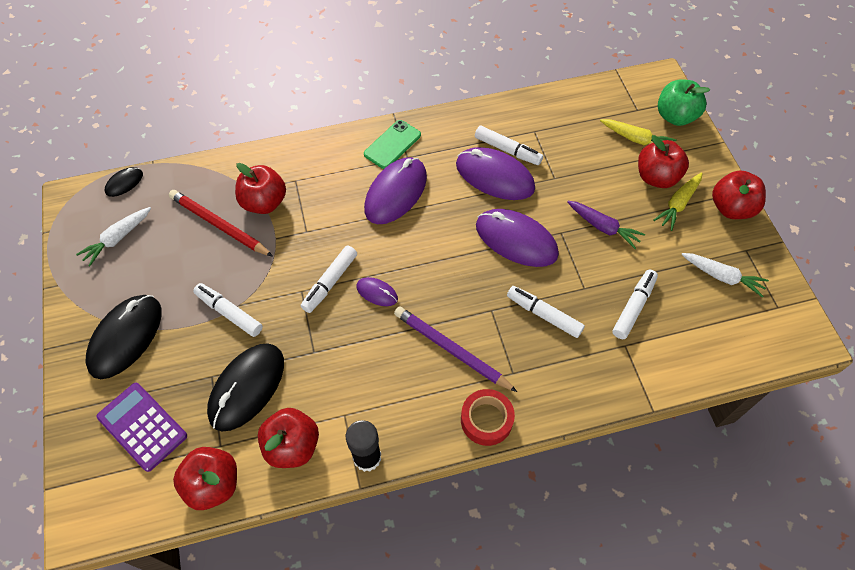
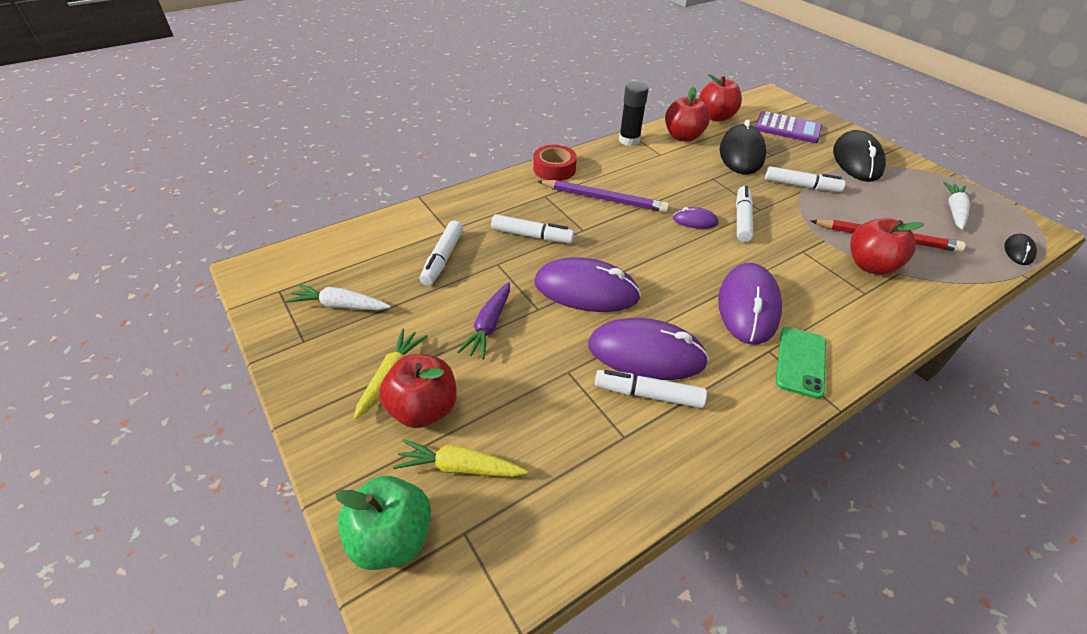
camera: 160 degrees right, 15 degrees down
purple carrot [567,201,645,249] -> purple carrot turned 90 degrees counterclockwise [458,282,510,359]
red apple [712,171,766,219] -> none

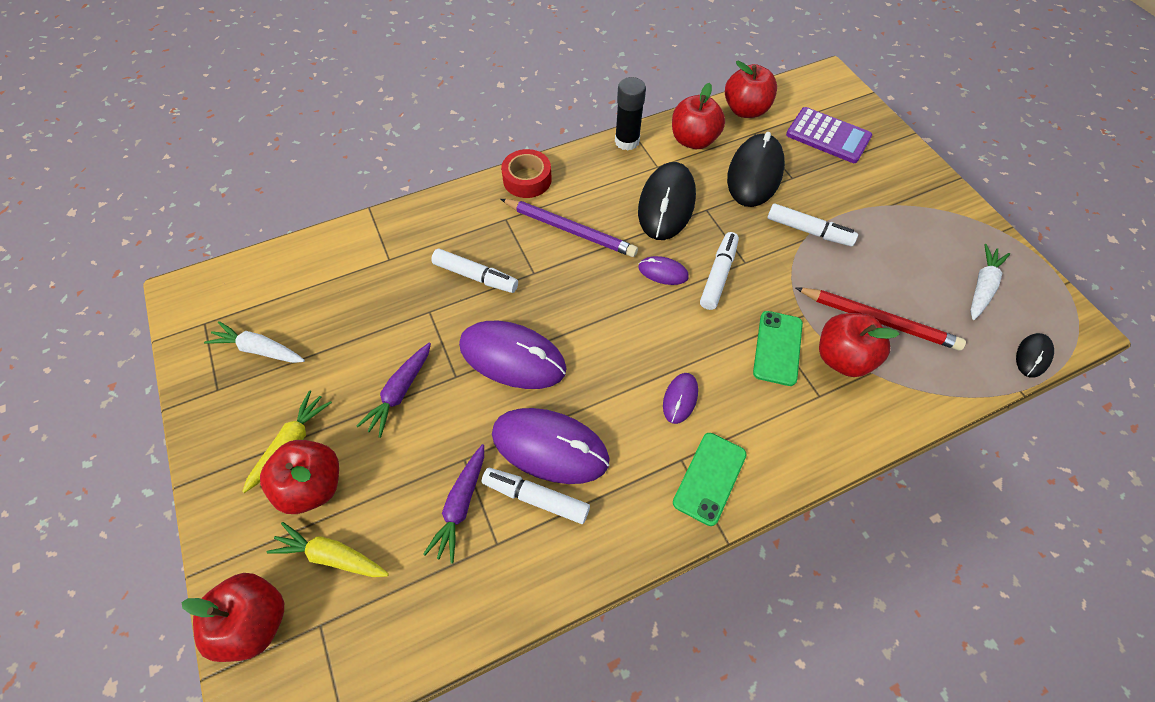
camera: 10 degrees right, 15 degrees up
green apple [335,476,431,570] -> red apple [181,573,284,662]
white marker [420,221,463,286] -> none
purple mouse [718,263,782,344] -> purple mouse [663,373,698,424], size x0.49
black mouse [833,130,886,182] -> black mouse moved to [638,162,696,240]
none -> purple carrot [423,444,484,564]
none -> green phone [753,311,803,386]

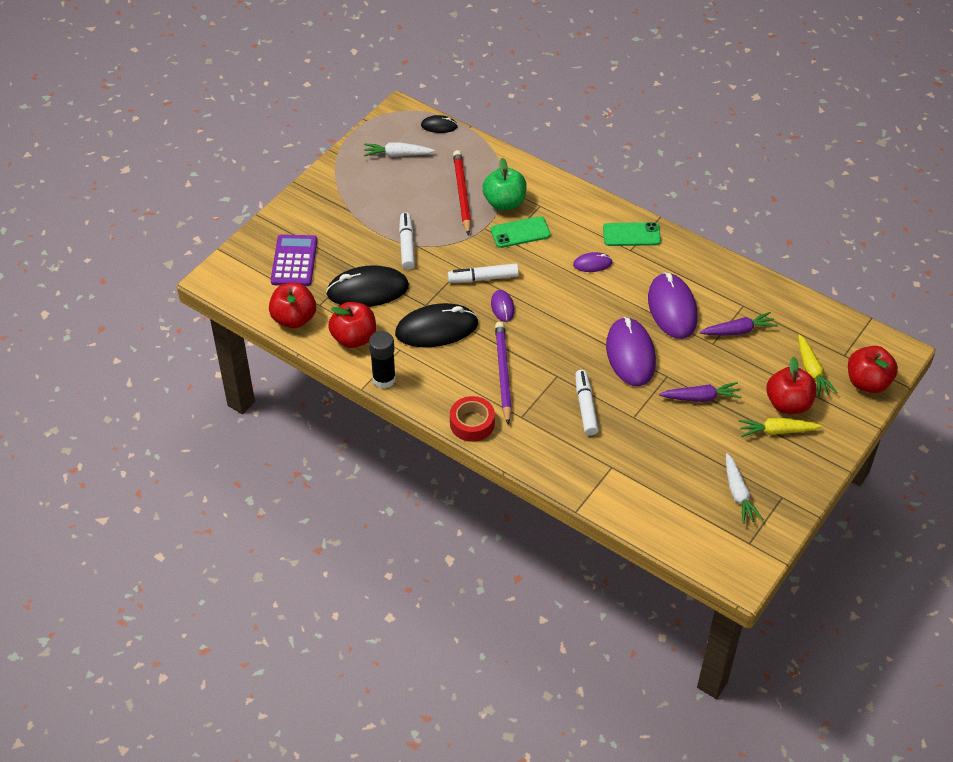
camera: 120 degrees left, 10 degrees down
white marker [482,468,590,524] -> none
red apple [819,313,899,377] -> green apple [483,158,527,210]

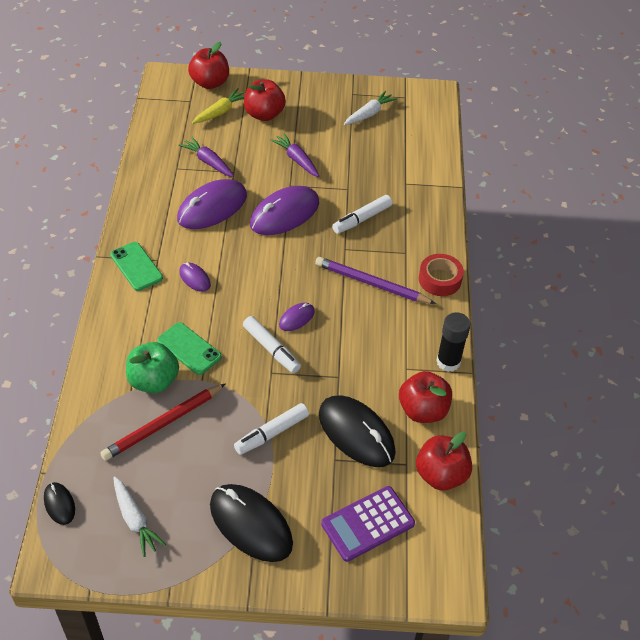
camera: 125 degrees left, 0 degrees up
black mouse [395,303,478,347] -> black mouse moved to [210,484,293,562]
purple pencil [495,322,512,425] -> purple pencil turned 60 degrees clockwise [315,257,436,304]
yellow carrot [739,418,822,437] -> none

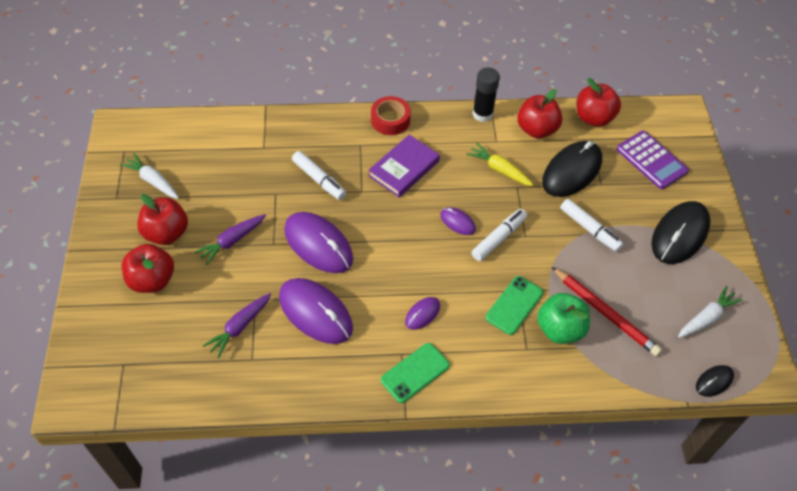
camera: 95 degrees left, 5 degrees up
red apple [188,42,229,89] -> red apple moved to [137,194,188,245]
yellow carrot [192,89,245,123] -> yellow carrot moved to [466,143,534,186]
purple pencil [315,257,436,304] -> purple book [368,135,440,198]

